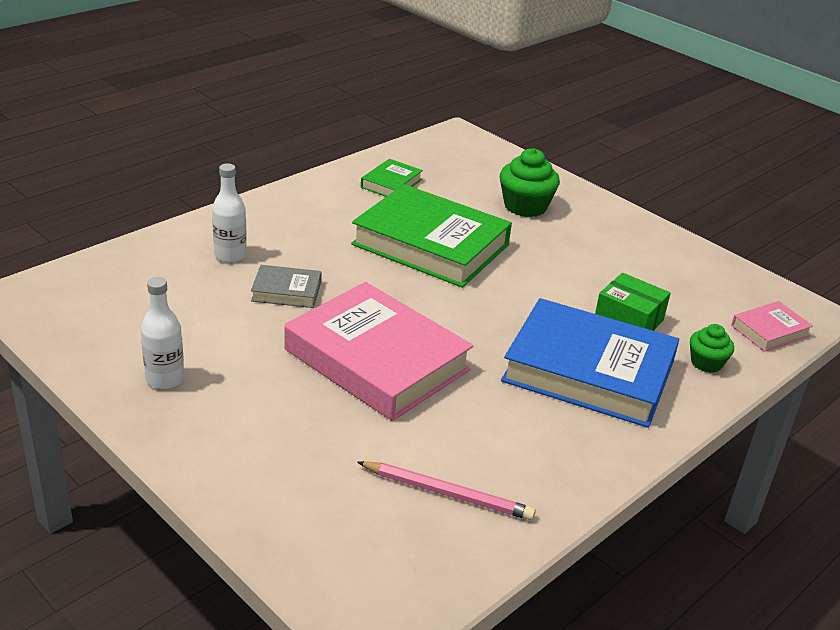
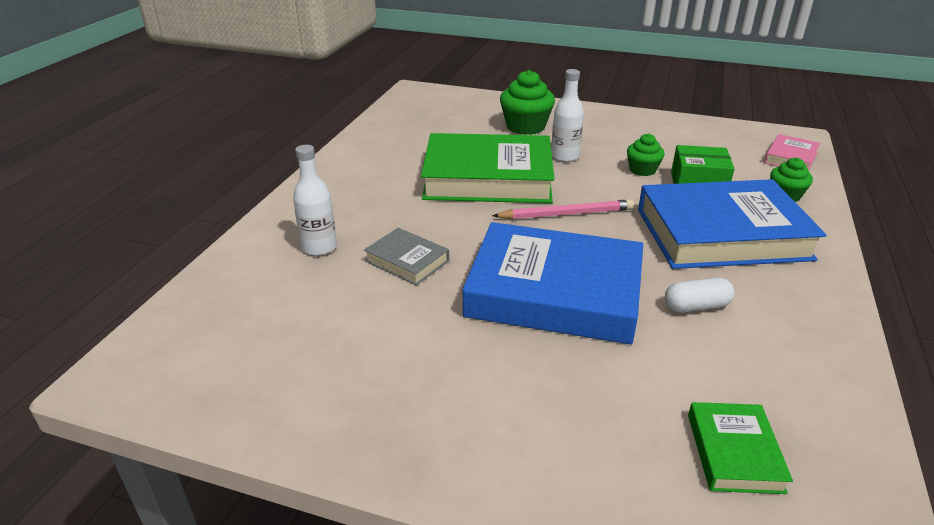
camera: 25 degrees left, 0 degrees up
white bottle [141,277,184,389] -> white bottle moved to [551,69,584,162]
grey book [251,265,321,308] -> grey book turned 60 degrees clockwise [364,228,449,285]
pink book [284,282,473,421] -> blue book [462,222,643,344]
pink pencil [357,461,536,520] -> pink pencil moved to [492,199,634,219]
green book [361,159,423,197] -> green book moved to [688,402,793,494]
none -> green cupcake [627,134,665,176]
none -> white capsule [665,277,735,312]

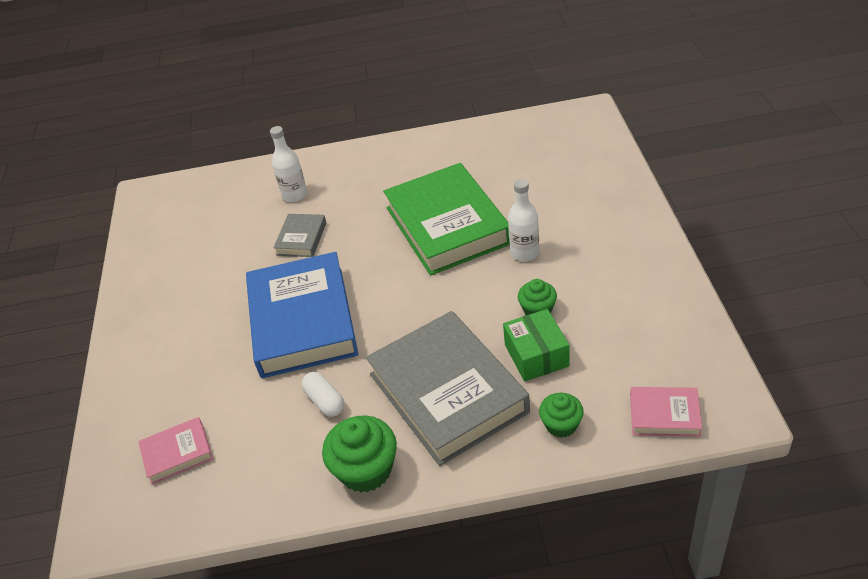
camera: 70 degrees right, 10 degrees up
pink pencil [492,199,634,219] -> none
green cupcake [500,70,555,135] -> green cupcake moved to [322,415,397,492]
blue book [638,179,826,269] -> grey book [366,311,530,466]
green book [688,402,793,494] -> pink book [138,417,213,485]

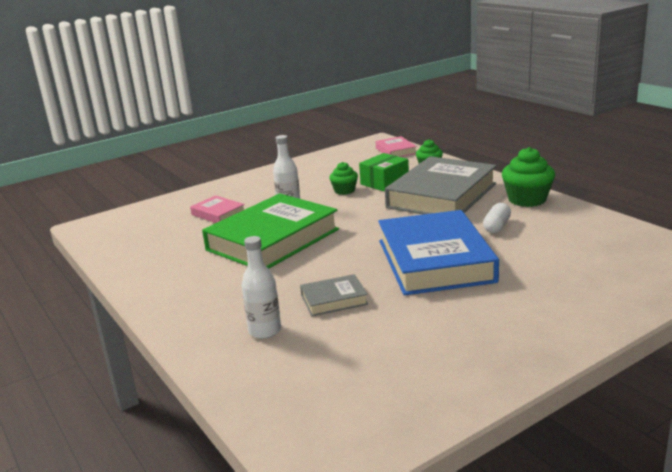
camera: 120 degrees left, 20 degrees down
pink book [138,417,213,485] -> pink book moved to [190,195,245,223]
blue book [246,252,358,378] -> blue book turned 60 degrees counterclockwise [378,210,499,295]

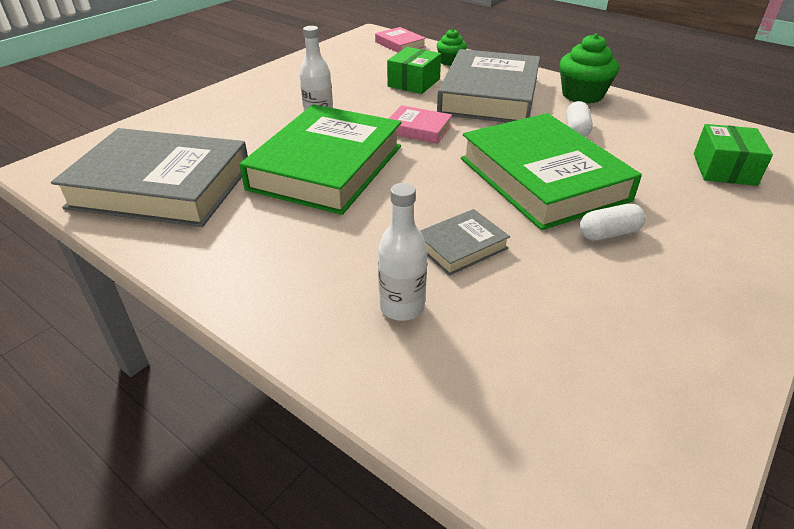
camera: 20 degrees left, 15 degrees up
pink book [190,195,245,223] -> pink book moved to [389,105,452,144]
green cupcake [329,162,358,195] -> none
blue book [378,210,499,295] -> green book [461,113,642,230]
none -> grey book [51,128,248,227]
none -> white capsule [579,204,646,241]
none -> green box [694,124,773,186]

